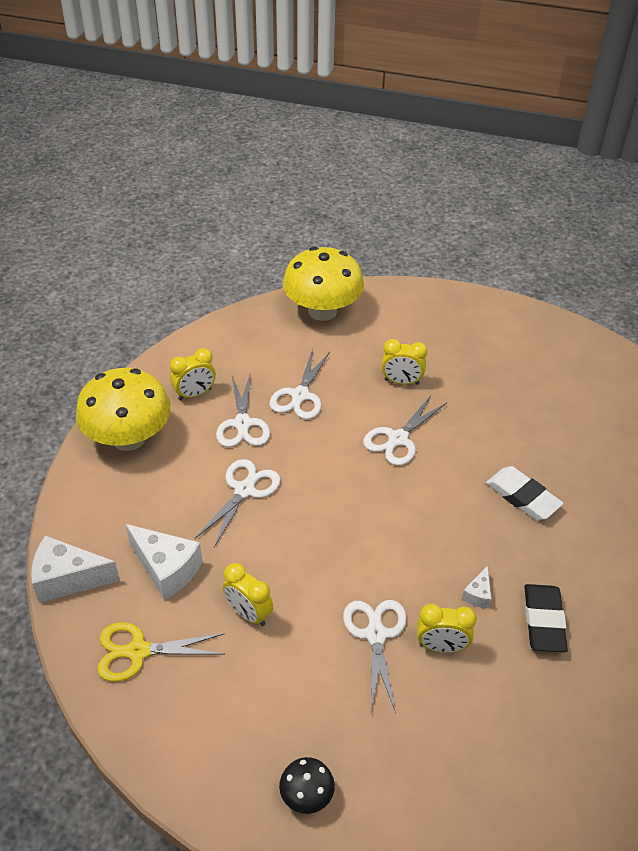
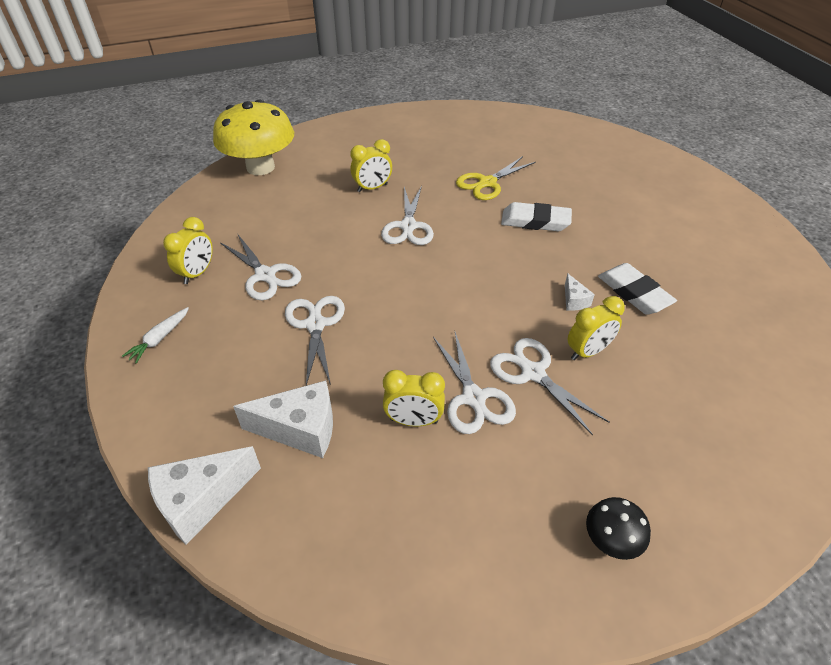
camera: 35 degrees left, 0 degrees up
yellow mushroom [76,368,171,451] -> white carrot [122,307,189,364]
yellow scissors [97,622,225,682] -> yellow scissors moved to [456,156,536,200]
white scissors [270,349,330,419] -> white scissors moved to [433,332,516,434]
black eraser [524,584,568,652] -> white eraser [598,263,677,315]

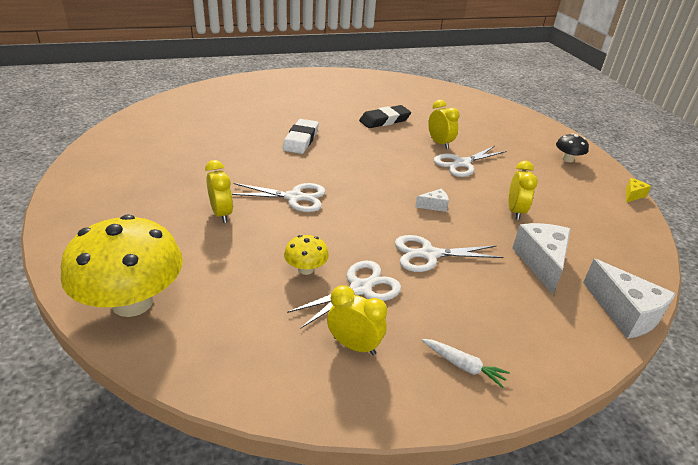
camera: 90 degrees left, 10 degrees down
white scissors [433,332,516,434] -> none
yellow scissors [456,156,536,200] -> none
white cheese [565,273,595,311] -> white cheese moved to [415,189,449,212]
white eraser [598,263,677,315] -> black eraser [359,105,411,128]
none -> yellow mushroom [284,235,329,275]
none -> yellow cheese [626,178,651,203]

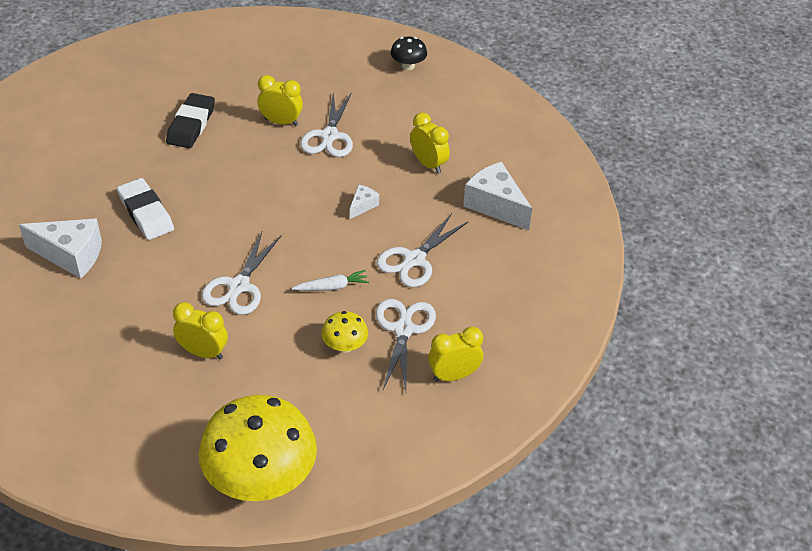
camera: 45 degrees left, 10 degrees up
white scissors [232,183,326,212] -> white scissors turned 150 degrees clockwise [201,232,282,315]
white carrot [422,339,510,388] -> white carrot moved to [292,270,369,291]
white cheese [583,259,676,339] -> white cheese moved to [19,218,102,279]
yellow cheese [626,178,651,203] -> none

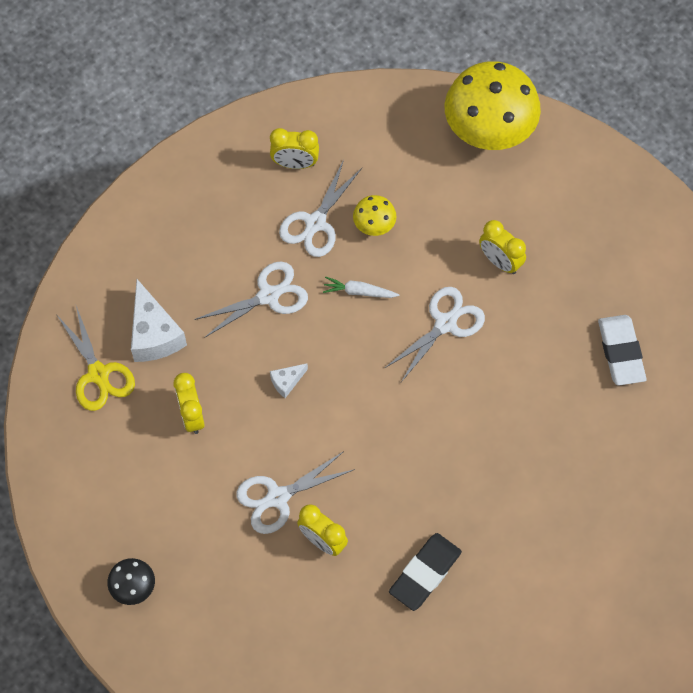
camera: 155 degrees left, 20 degrees up
white cheese [19,218,102,279] -> none
white eraser [117,178,174,240] -> white eraser moved to [598,315,647,385]
white scissors [300,91,353,157] -> white scissors turned 150 degrees counterclockwise [236,451,355,534]
none -> yellow scissors [56,306,135,411]

